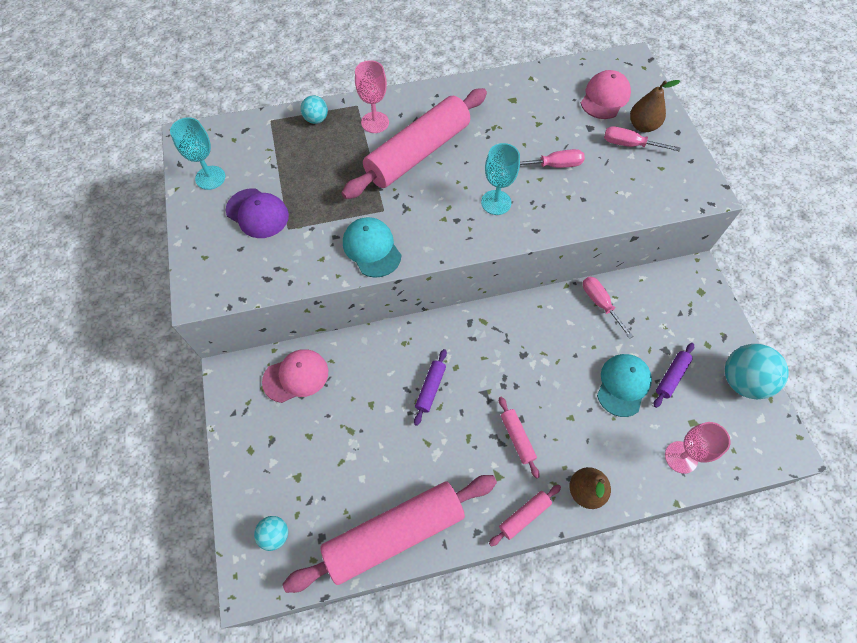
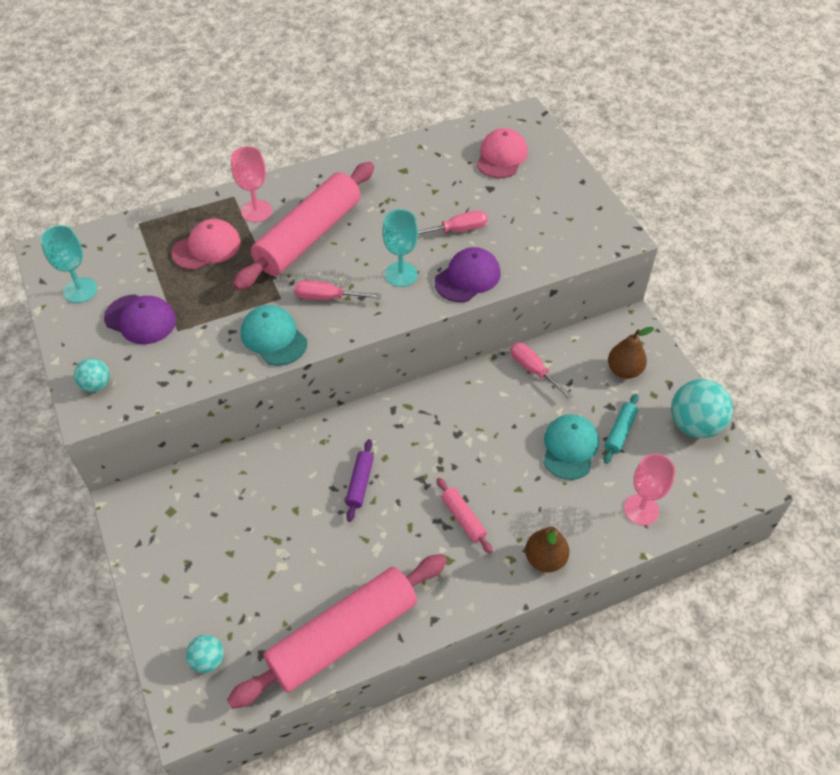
camera: 10 degrees left, 10 degrees down
pink cap [262,349,328,403] -> pink cap moved to [172,219,241,270]
turquoise ball [301,95,328,124] -> turquoise ball moved to [74,358,110,392]
pink rolling pin [489,485,561,546] -> none
pink screwdriver [604,126,680,152] -> pink screwdriver moved to [294,280,381,300]
brown pear [630,80,680,132] -> brown pear moved to [608,327,654,379]
purple rolling pin [654,343,694,408] -> turquoise rolling pin [604,394,639,464]
none -> purple cap [434,247,501,302]

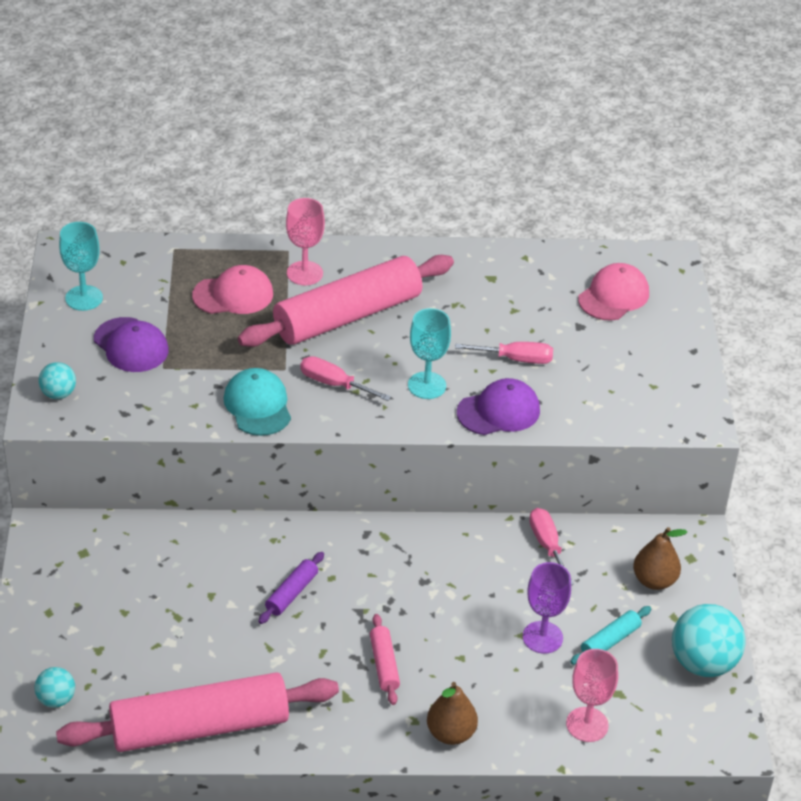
camera: 20 degrees right, 10 degrees down
turquoise cap [543,414,599,480] -> purple goblet [523,562,571,654]

